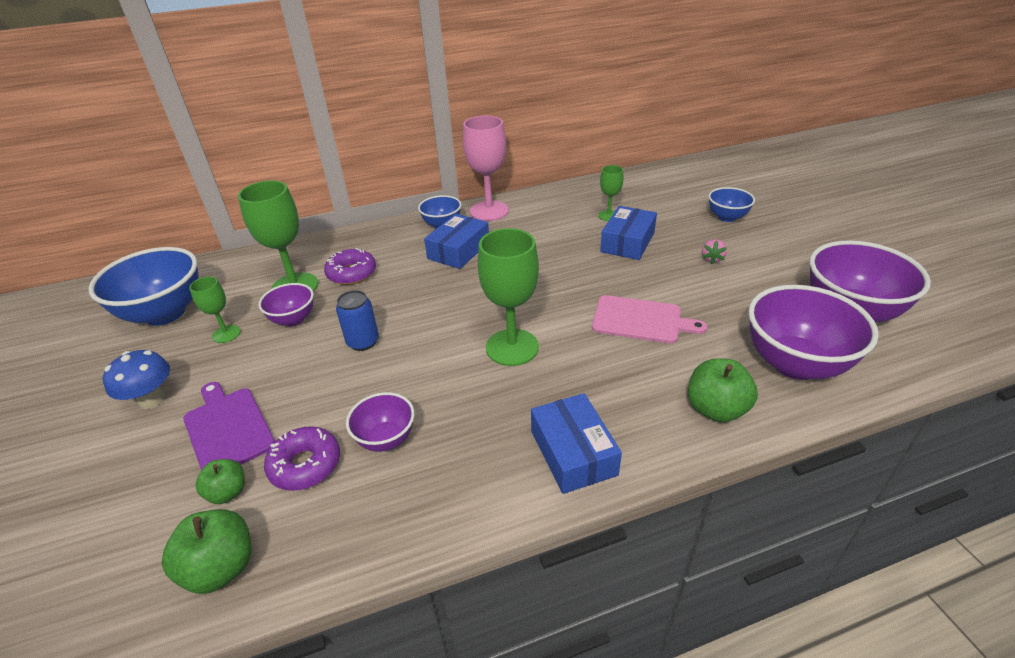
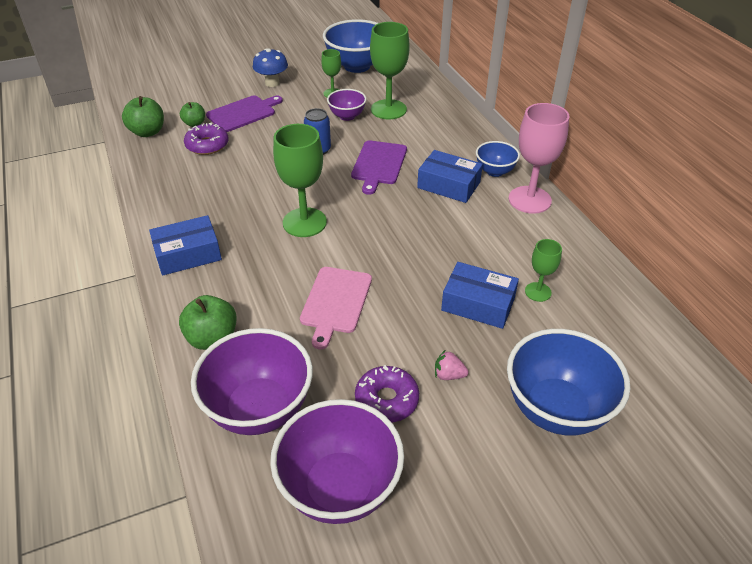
camera: 85 degrees right, 5 degrees up
purple donut [324,248,376,285] -> purple donut moved to [355,365,419,422]
purple bowl [346,392,415,452] -> none
blue bowl [708,187,755,222] -> blue bowl [507,329,630,436], size x1.86
none -> purple cutting board [351,140,407,195]

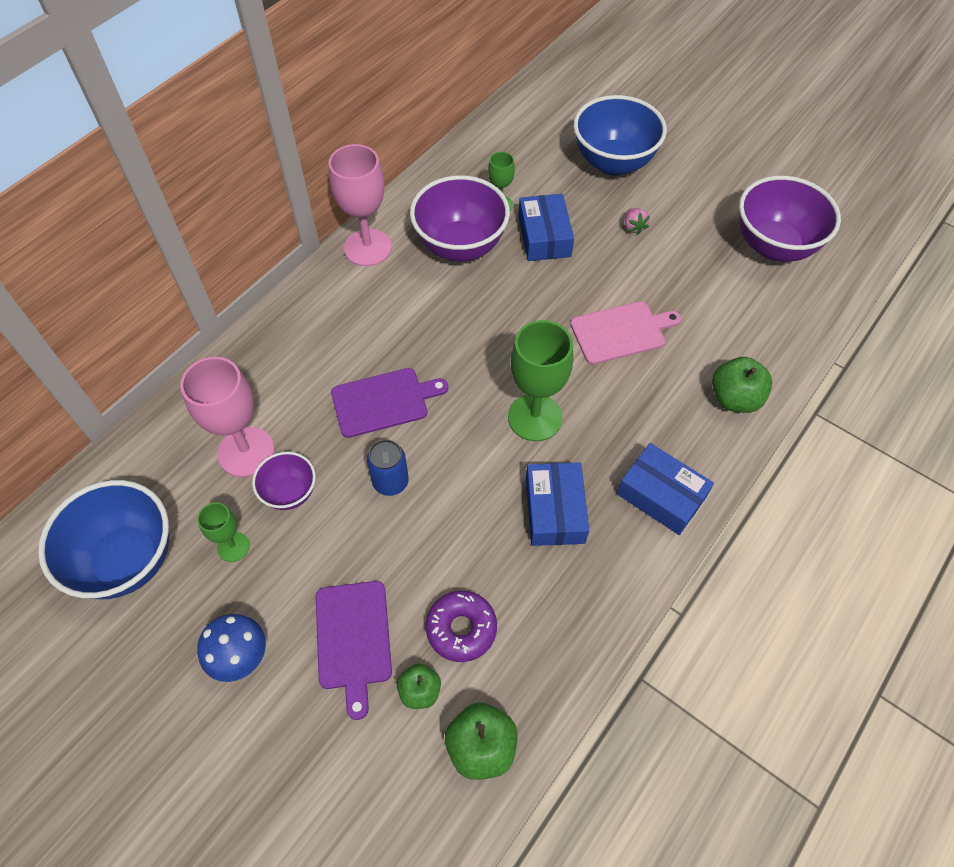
camera: 120 degrees left, 15 degrees up
purple bowl [191,328,313,435] -> purple bowl moved to [410,175,510,262]
purple cutting board [206,95,283,132] -> purple cutting board turned 120 degrees counterclockwise [316,581,392,720]
purple donut [355,365,419,422] -> none
green goblet [370,22,409,119] -> pink goblet [180,357,275,477]
blue box [417,150,483,203] -> blue box moved to [526,462,589,546]
blue bowl [476,141,520,177] -> none

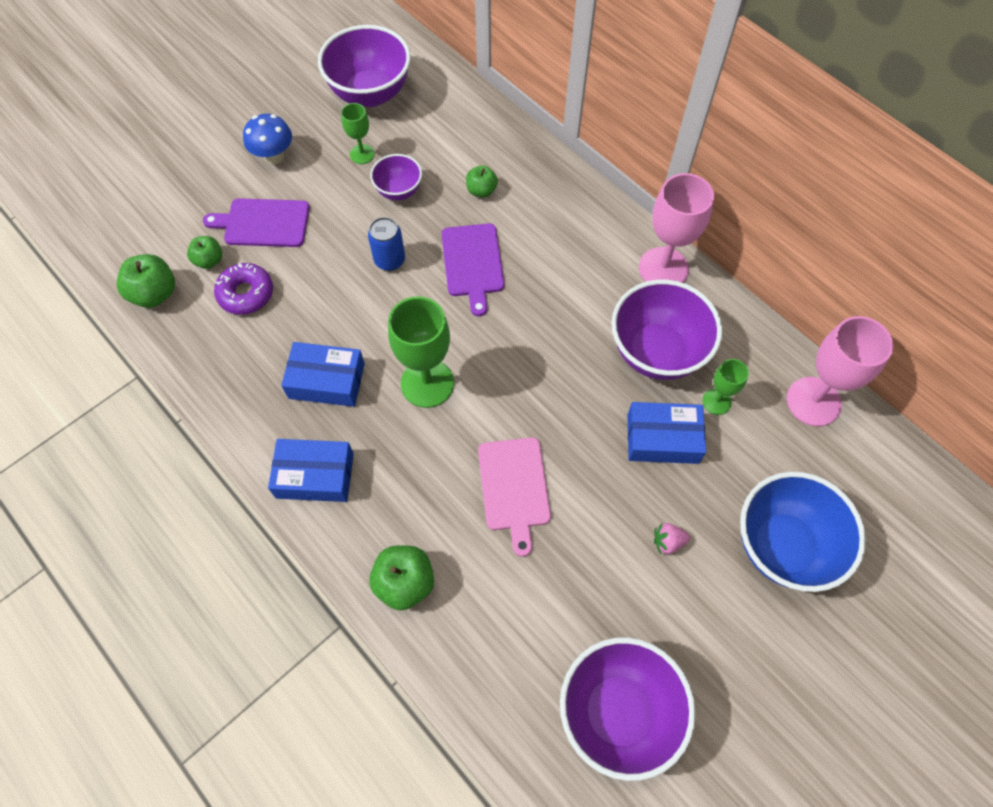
camera: 100 degrees right, 5 degrees up
blue bowl [38,480,169,599] -> purple bowl [318,25,411,107]
pink goblet [180,357,275,477] -> pink goblet moved to [787,316,893,427]
blue box [617,443,714,535] -> blue box turned 45 degrees clockwise [268,439,354,502]
none -> green apple [466,165,498,198]

